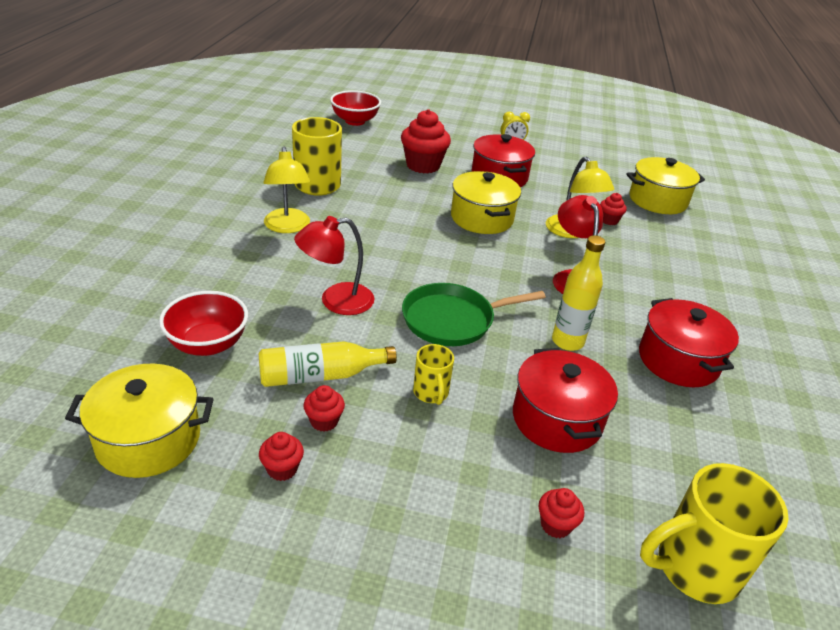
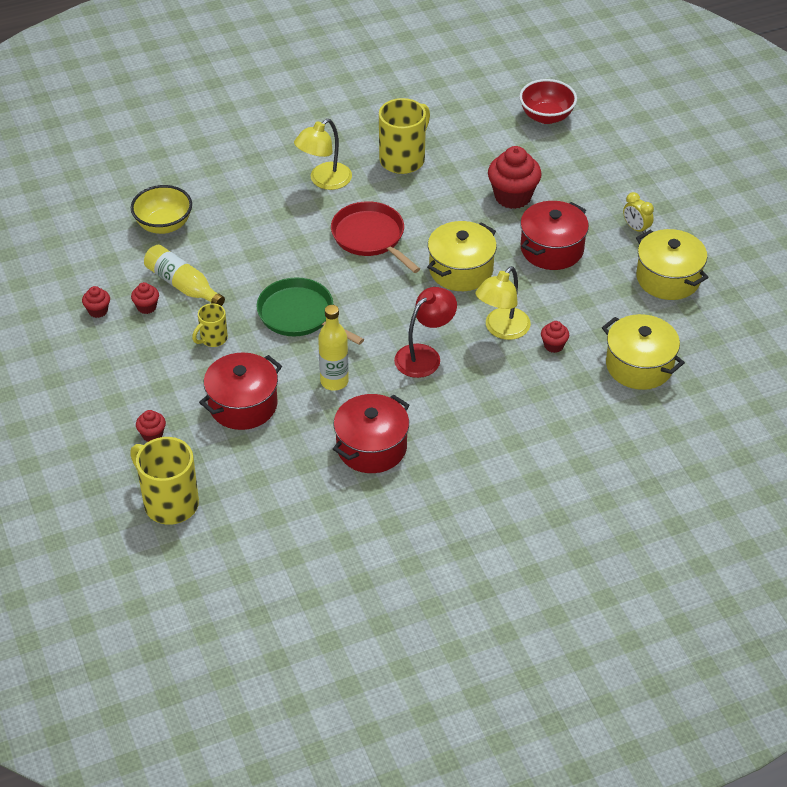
camera: 60 degrees right, 10 degrees up
yellow pot [65,364,214,478] -> yellow pot moved to [636,229,709,300]
red bowl [159,291,248,356] -> yellow bowl [131,185,192,234]
red lamp [294,216,375,315] -> none
none -> red pan [331,201,420,273]

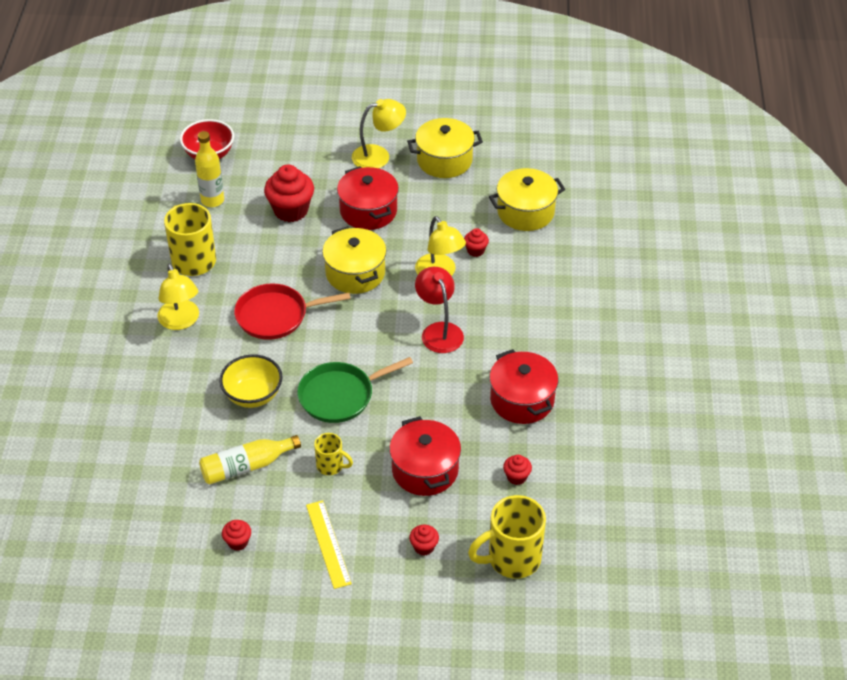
camera: 65 degrees left, 0 degrees up
yellow bowl [131,185,192,234] -> yellow bowl moved to [219,354,283,408]
red cupcake [131,282,159,314] -> red cupcake moved to [503,455,532,485]
yellow mug [192,303,228,347] -> yellow mug turned 45 degrees counterclockwise [314,433,353,475]
yellow bottle [318,305,349,391] -> yellow bottle moved to [195,131,224,207]
yellow clock [623,192,654,233] -> yellow lamp [352,99,406,168]
none -> yellow ruler [306,500,352,589]

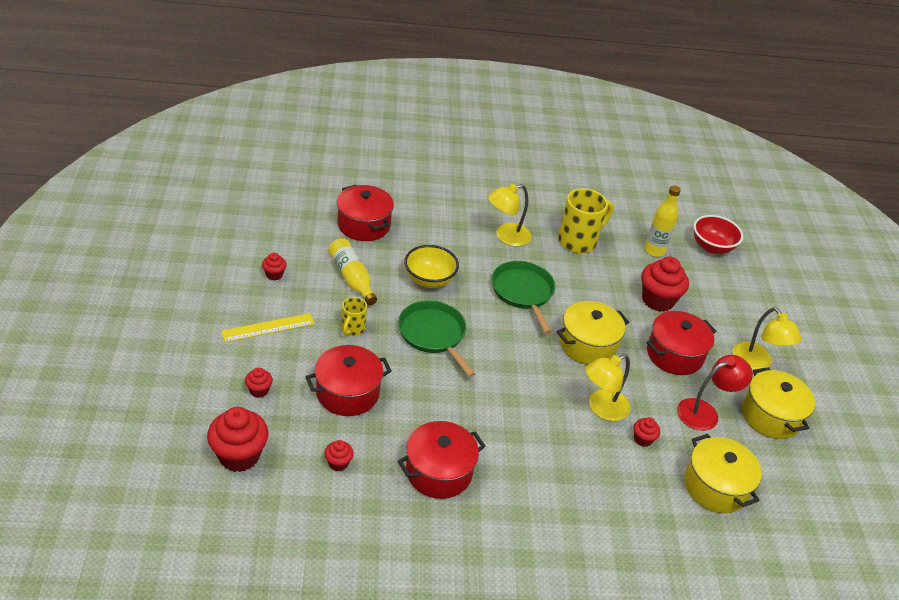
camera: 80 degrees right, 5 degrees down
red pan [234,283,351,340] -> green pan [491,261,556,334]
red lamp [415,267,464,353] -> red lamp moved to [677,355,753,431]
yellow mug [468,495,546,579] -> red cupcake [207,407,268,472]
none -> red pot [337,184,394,241]

